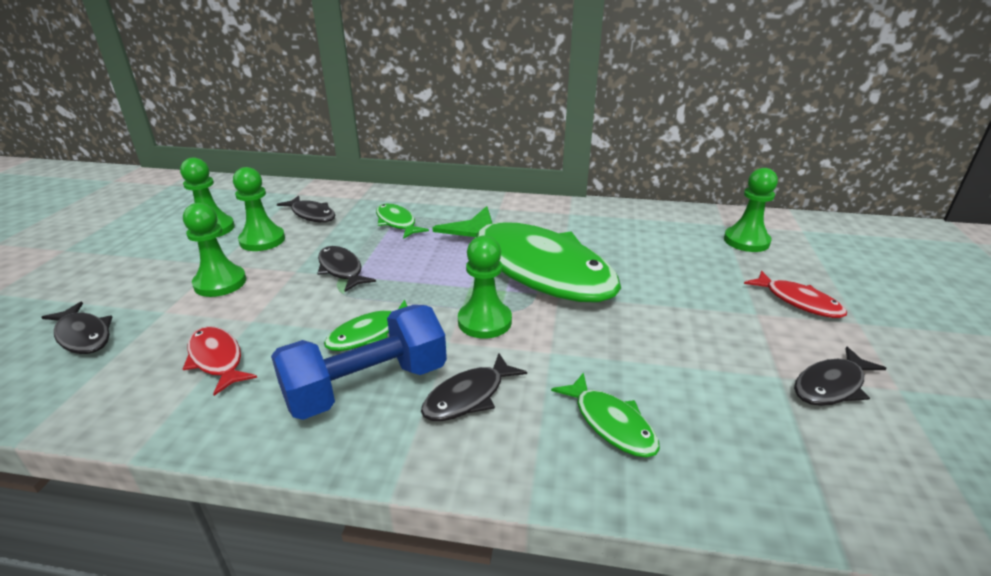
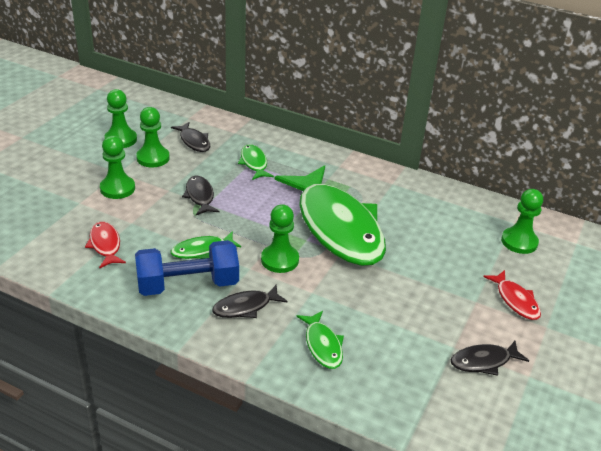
camera: 15 degrees right, 5 degrees up
black fish [41,302,113,354] -> none

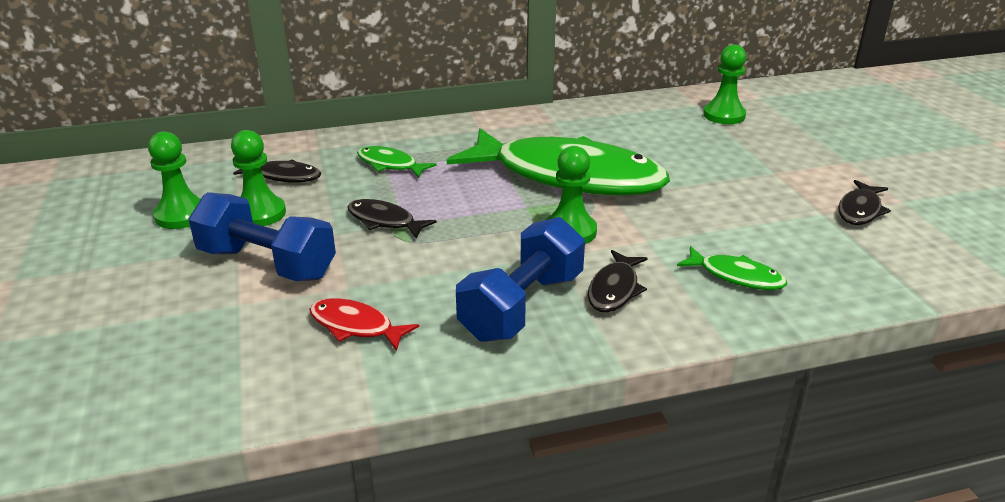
camera: 40 degrees left, 5 degrees down
green pawn [100,135,135,199] -> blue dumbbell [188,192,336,281]
green fish [171,231,241,259] -> none
red fish [483,270,541,320] -> none

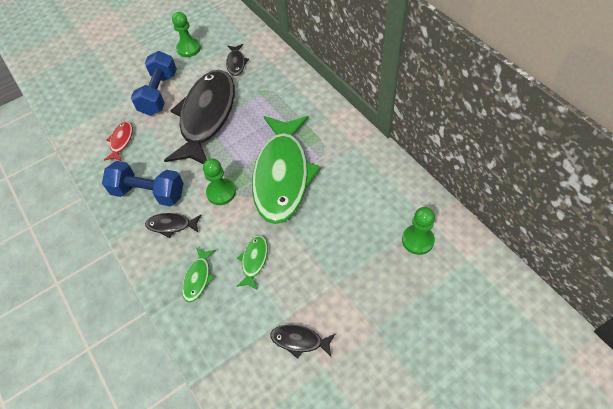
camera: 75 degrees right, 25 degrees up
green pawn [231,130,286,226] -> none
black fish [347,199,437,238] -> black fish [164,70,235,164], size x2.49
green fish [357,146,437,178] -> green fish moved to [236,235,268,290]

